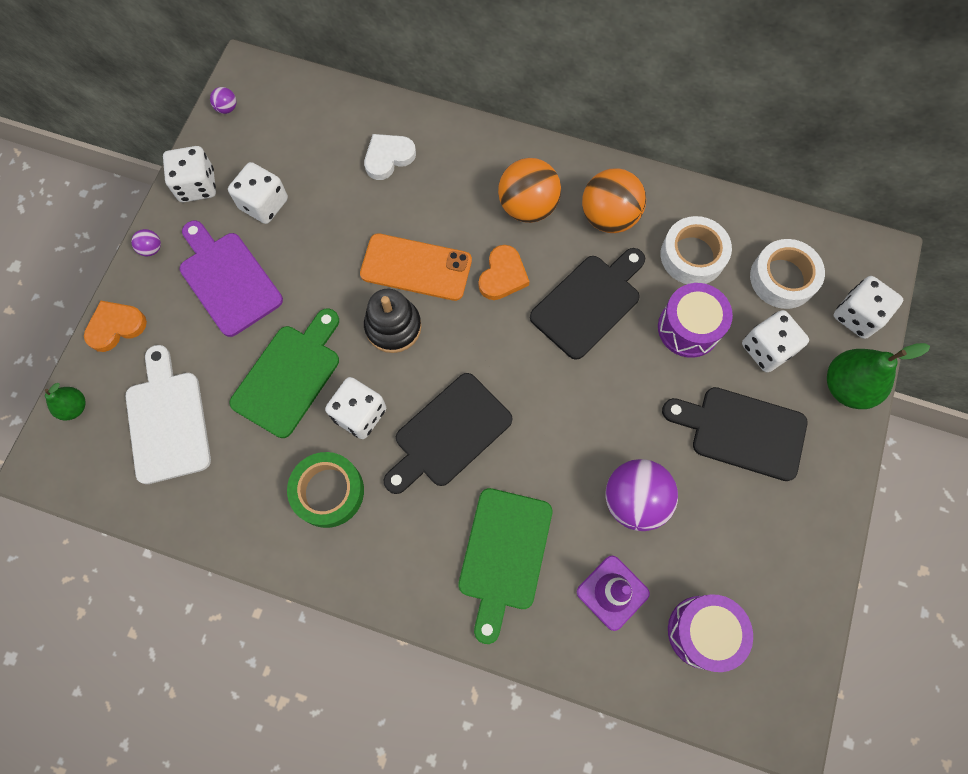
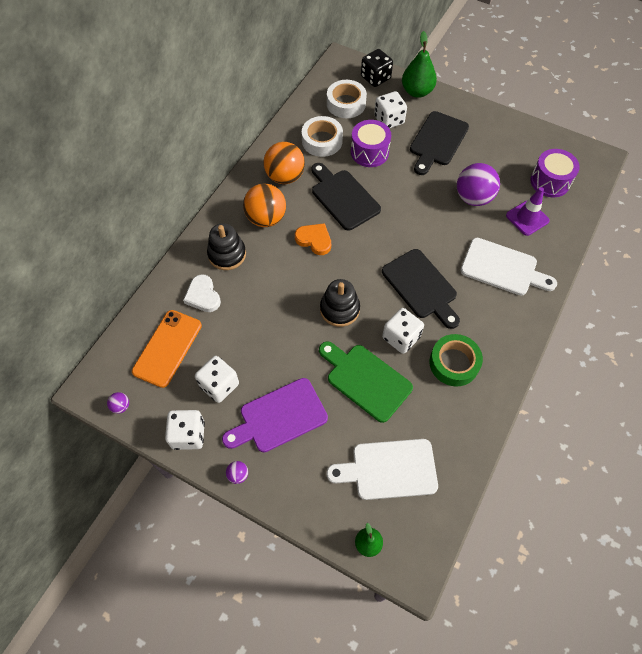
camera: 80 degrees left, 10 degrees down
orange heart [84,301,147,352] -> none
orange phone [360,233,472,301] -> orange phone moved to [132,310,202,388]
green cutting board [458,488,552,644] -> white cutting board [460,238,557,295]
white dice [834,276,903,339] -> black dice [361,49,393,87]
none -> black stacking toy [207,223,246,270]

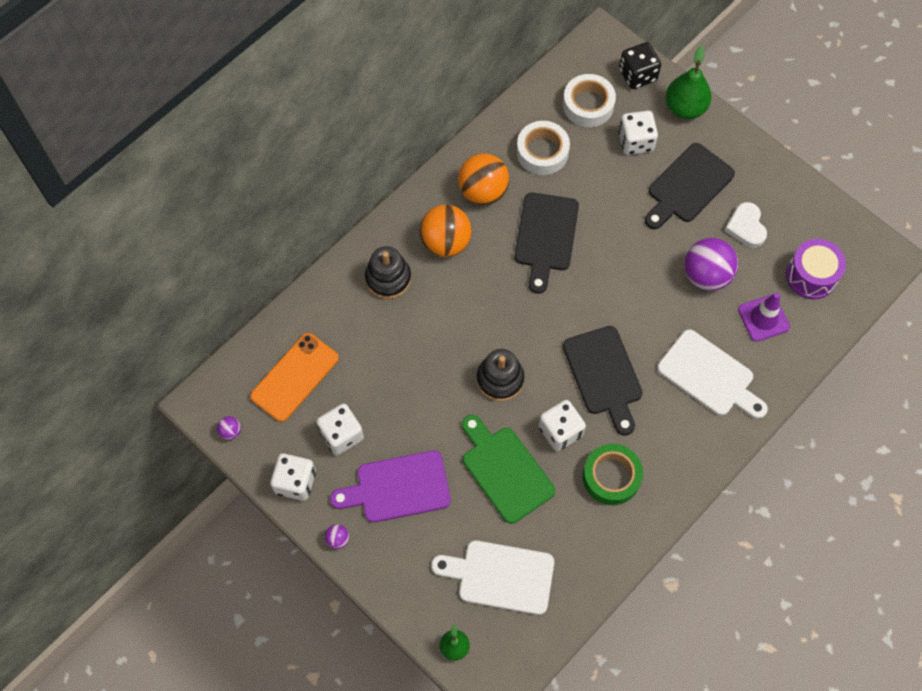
camera: 15 degrees right, 5 degrees up
white heart [183,274,221,312] -> white heart moved to [725,202,767,248]
orange heart [295,223,331,255] -> none
black cutting board [311,163,381,231] -> black cutting board turned 150 degrees counterclockwise [515,193,579,294]
purple drum [351,120,391,167] -> none

